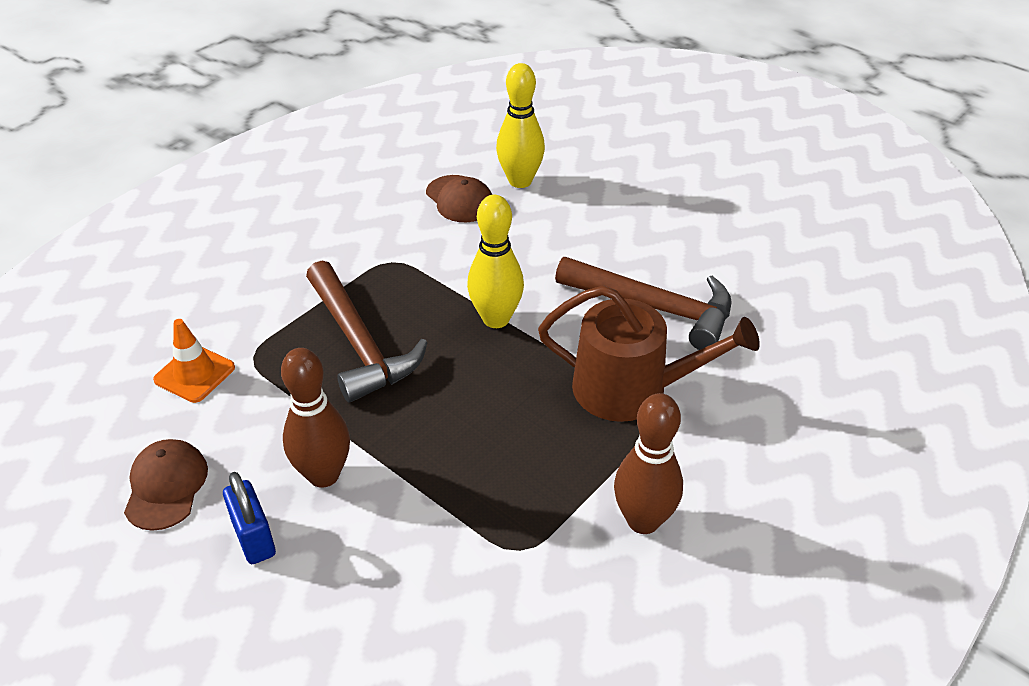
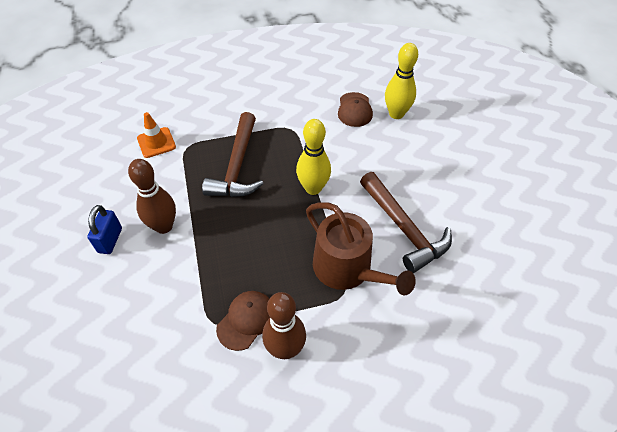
camera: 35 degrees right, 10 degrees up
brown cap [124,439,208,531] -> brown cap moved to [216,291,270,351]

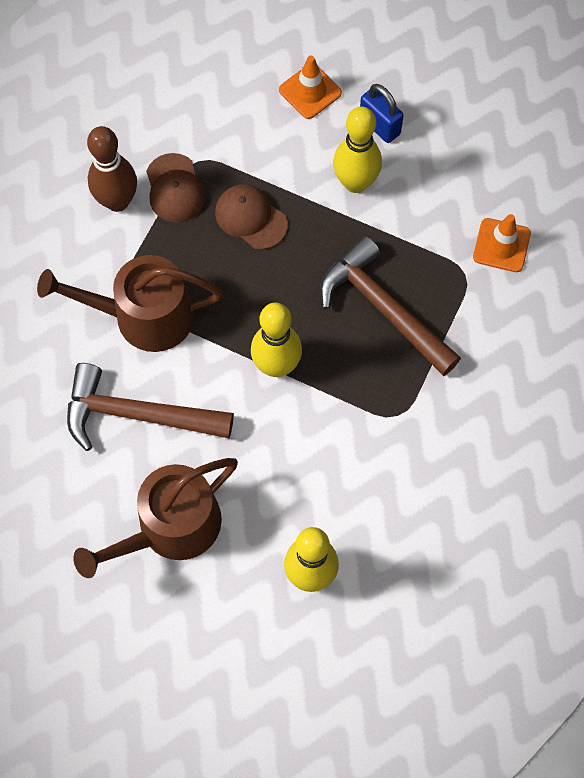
camera: 130 degrees right, 15 degrees up
brown bowling pin [128,159,176,234] -> yellow bowling pin [333,107,382,193]
brown cap [338,92,373,127] -> brown cap moved to [215,184,288,250]
none -> brown watering can [73,458,238,578]
none -> orange traffic cone [279,56,342,119]

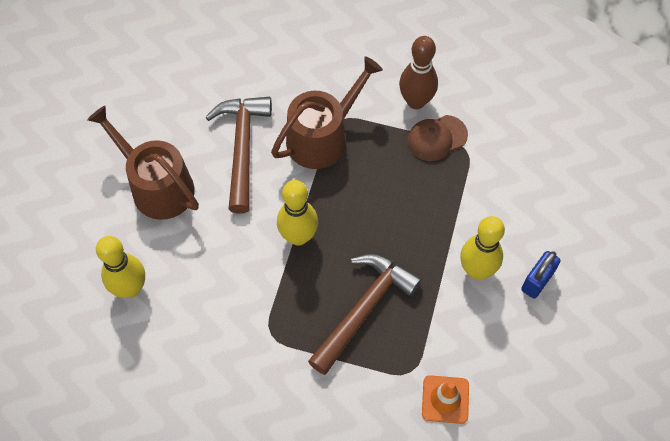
camera: 80 degrees right, 5 degrees down
brown watering can [37,255,223,352] -> brown watering can turned 60 degrees clockwise [271,57,383,169]
brown cap [215,184,288,250] -> none
orange traffic cone [279,56,342,119] -> none

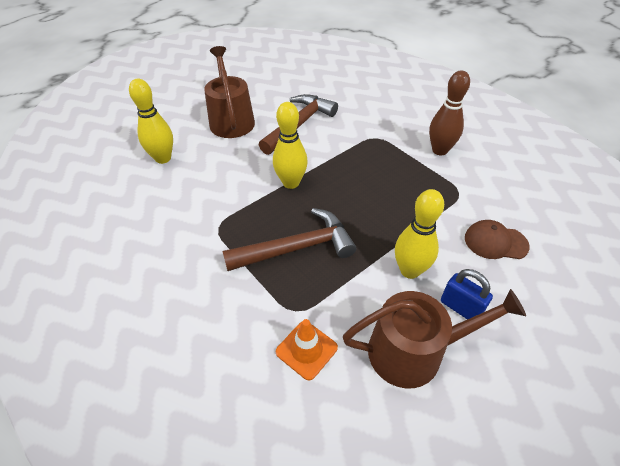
camera: 35 degrees right, 15 degrees down
brown watering can [271,57,383,169] -> brown watering can moved to [343,289,526,388]
brown cap [407,115,468,161] -> brown cap moved to [465,220,530,259]
blue padlock [521,251,561,299] -> blue padlock turned 60 degrees clockwise [441,269,493,319]

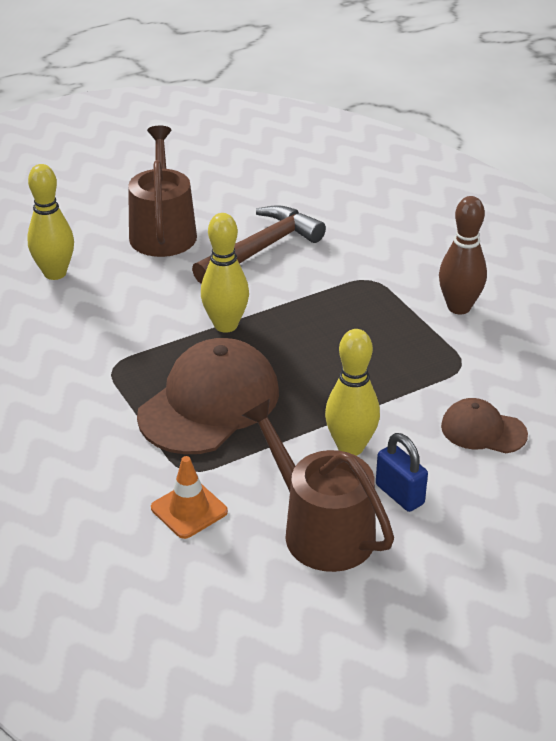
camera: 10 degrees right, 10 degrees down
brown hammer [222,208,356,271] -> brown cap [137,338,279,454]
brown watering can [343,289,526,388] -> brown watering can turned 135 degrees counterclockwise [241,399,394,572]

